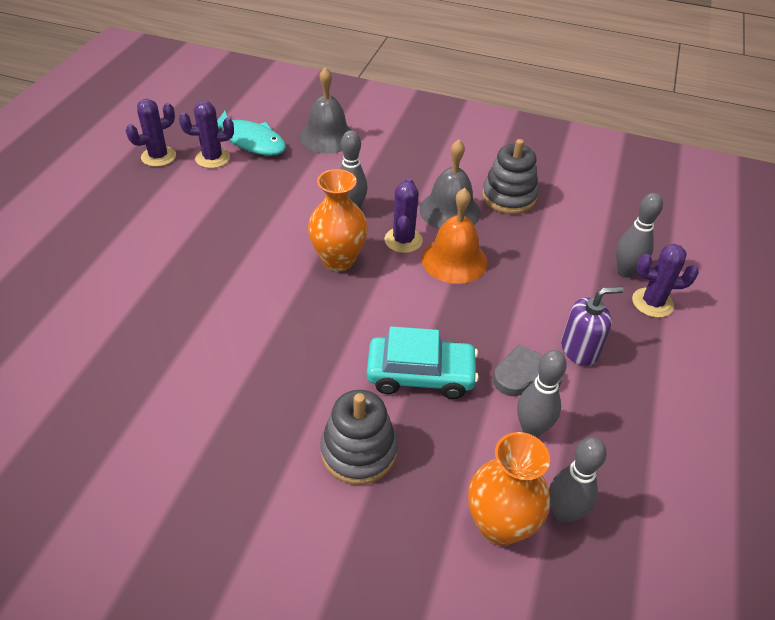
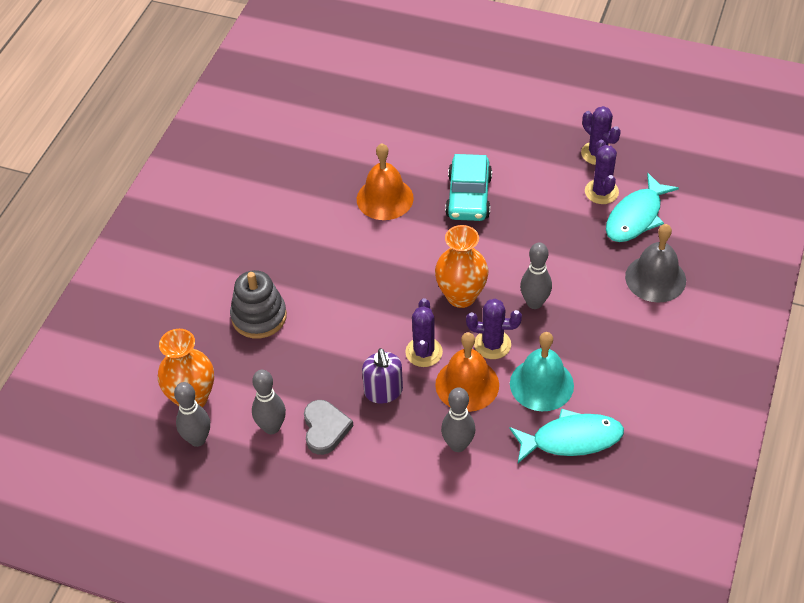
camera: 95 degrees right, 5 degrees up
turquoise car [367,326,479,399] -> turquoise car moved to [445,154,492,221]
grey bell [419,140,481,229] -> turquoise bell [510,332,574,411]
grey stacking toy [482,139,538,214] -> turquoise fish [509,409,624,463]
purple soap dispenser [561,286,623,366] -> purple soap dispenser moved to [362,348,403,404]
grey bowling pin [616,193,663,278] -> grey bowling pin moved to [441,387,476,452]
purple cactus [632,244,699,318] -> purple cactus moved to [405,298,443,367]
none -> orange bell [357,143,414,220]

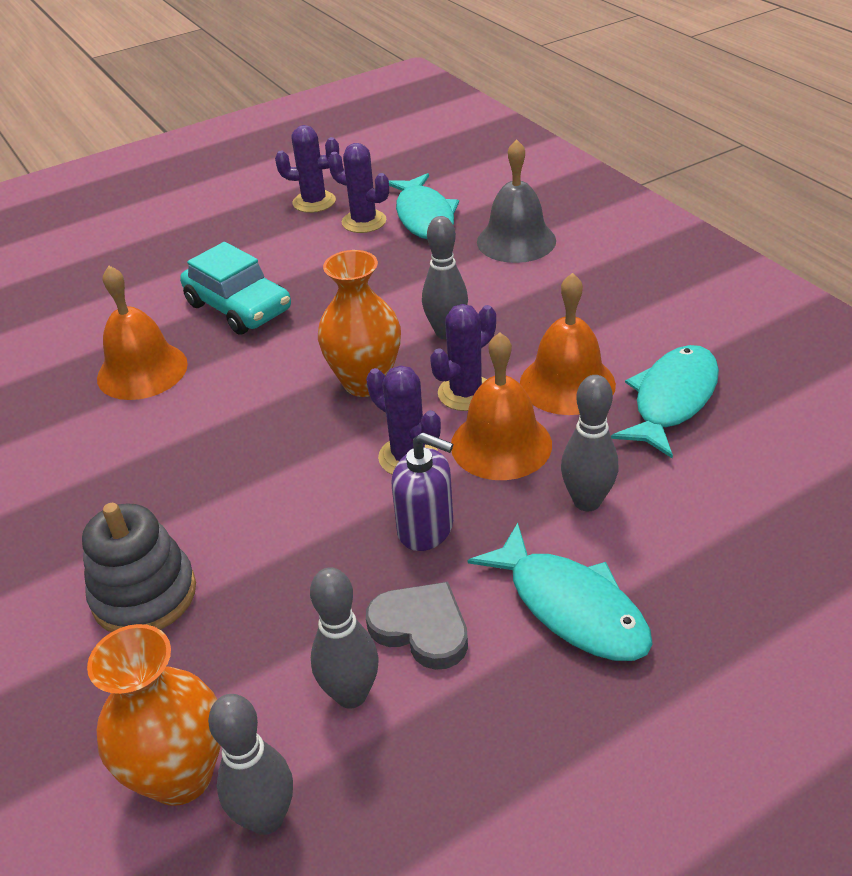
camera: 50 degrees left, 10 degrees down
turquoise bell [510,332,574,411] -> orange bell [520,273,616,415]
none -> turquoise fish [468,523,653,661]

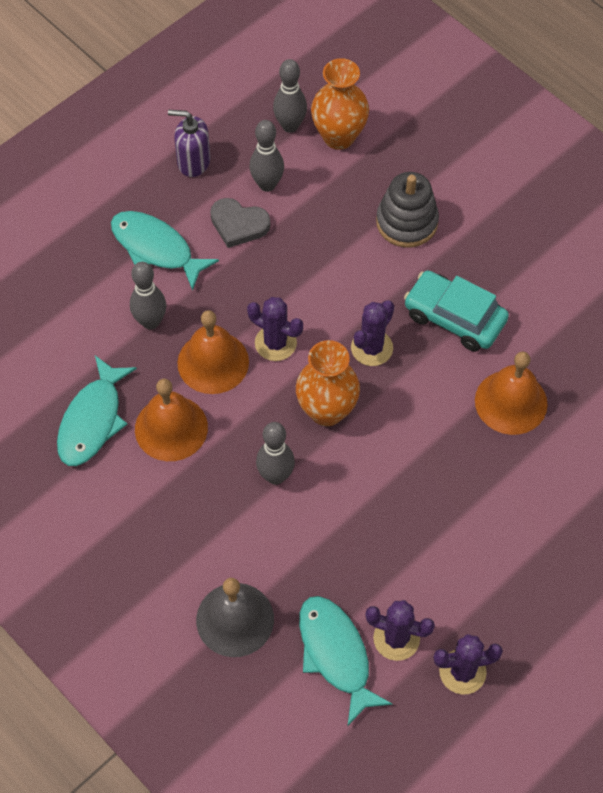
camera: 165 degrees right, 20 degrees up
turquoise car [180,242,291,335] -> turquoise car moved to [404,271,509,352]
purple soap dispenser [392,432,453,551] -> purple soap dispenser moved to [168,110,211,177]
purple cactus [430,304,496,411] -> purple cactus moved to [351,300,394,366]

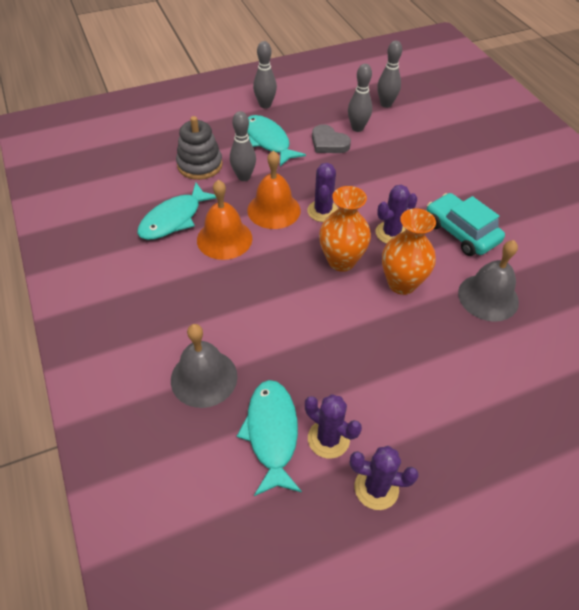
camera: 20 degrees right, 10 degrees down
purple soap dispenser [168,110,211,177] -> none
purple cactus [247,297,303,361] -> purple cactus turned 45 degrees clockwise [307,163,338,222]
grey bowling pin [256,422,295,485] -> grey bowling pin moved to [253,41,277,109]
orange vase [311,58,369,150] -> orange vase moved to [382,208,436,295]
grey stacking toy [376,172,439,248] -> grey stacking toy moved to [176,116,223,180]
orange bell [475,352,548,435] -> grey bell [458,240,519,322]

